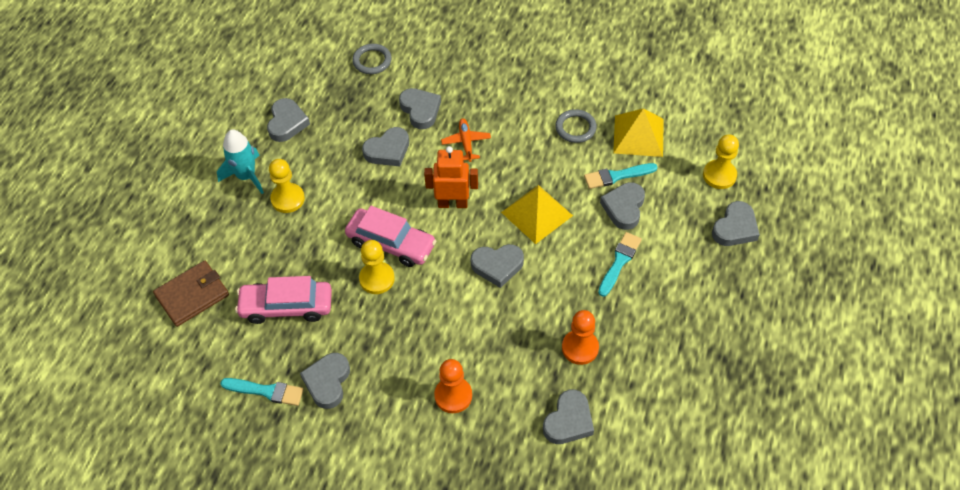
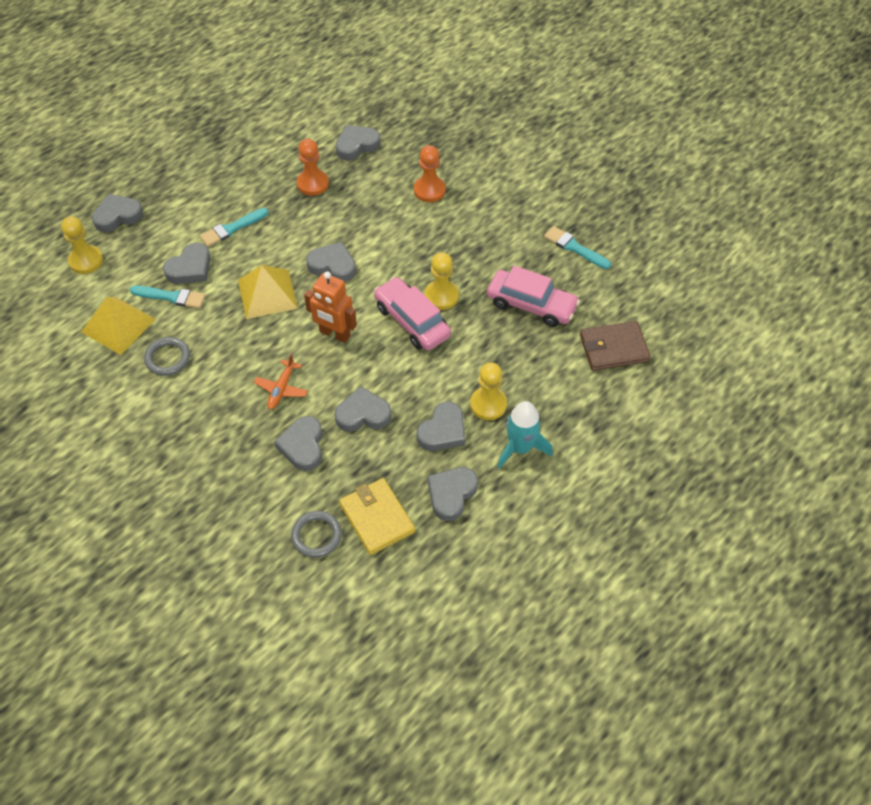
camera: 155 degrees left, 0 degrees up
grey heart [300,353,350,409] -> grey heart moved to [417,401,465,451]
none -> yellow wallet [339,478,415,555]

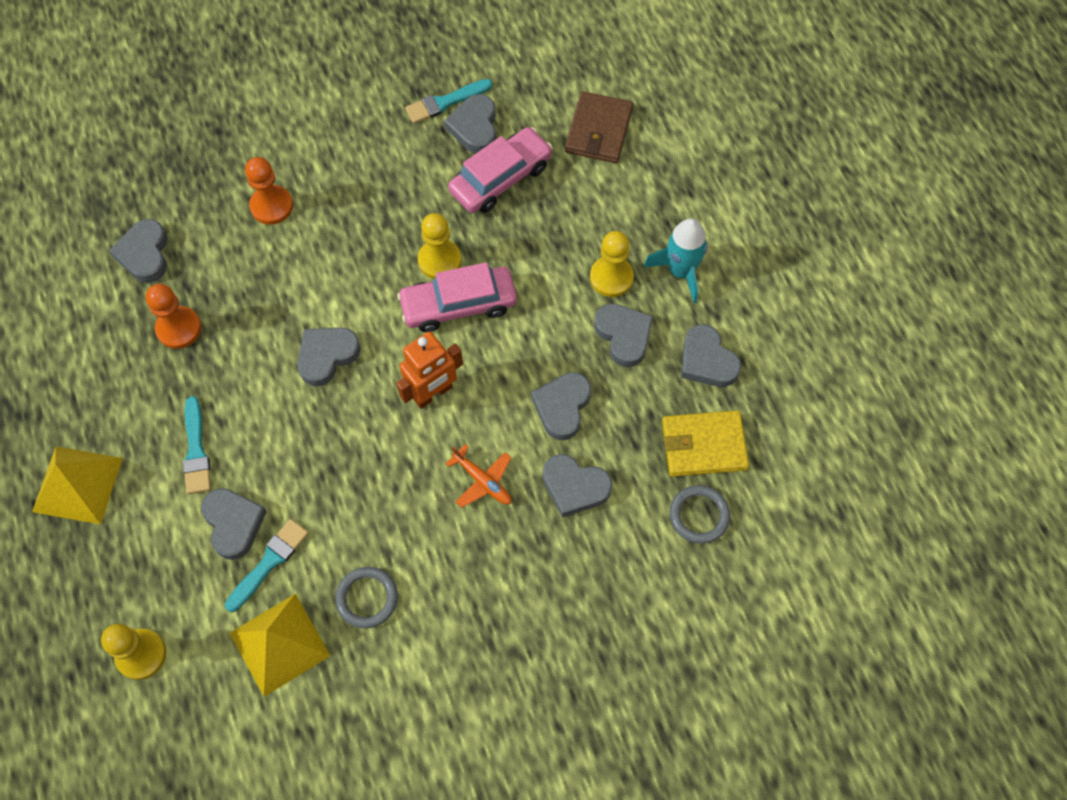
camera: 65 degrees left, 10 degrees up
grey heart [92,194,143,232] -> grey heart moved to [444,94,496,153]
yellow pyramid [238,265,298,319] -> yellow pyramid moved to [32,447,123,524]

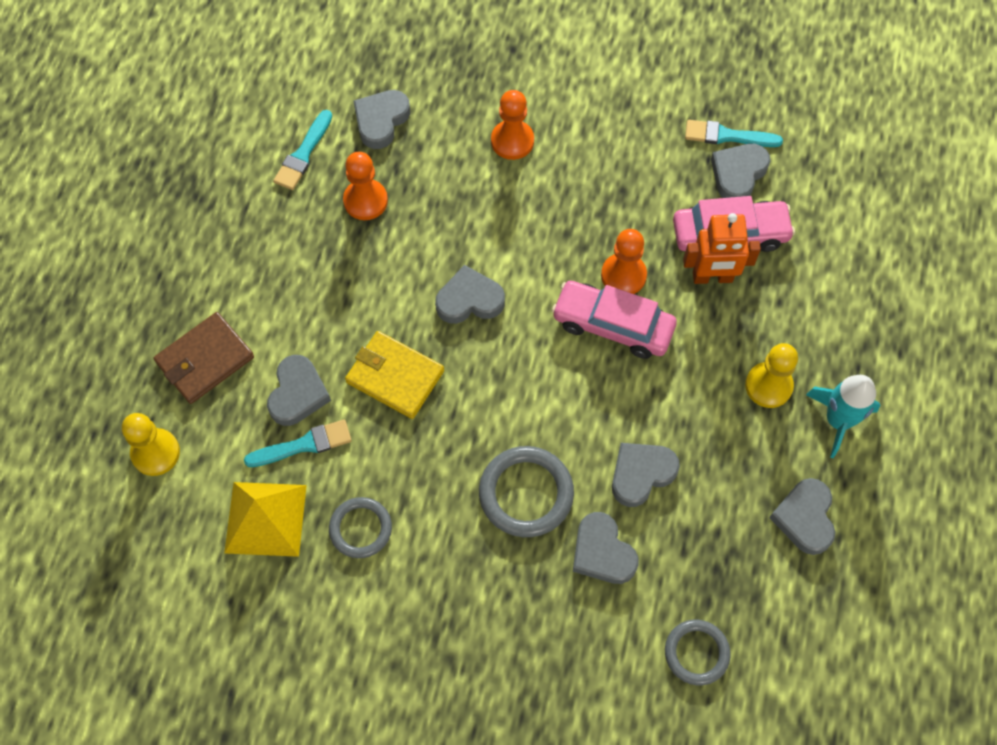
camera: 35 degrees right, 0 degrees up
yellow pyramid [32,447,123,524] -> none
turquoise brush [183,396,211,494] -> turquoise brush moved to [273,110,332,190]
orange robot [396,332,463,409] -> orange robot moved to [683,213,761,284]
yellow pawn [418,213,461,279] -> orange pawn [601,229,647,294]
orange plane [446,444,512,508] -> grey ring [479,446,574,537]
brown wallet [565,91,633,163] -> brown wallet moved to [154,312,254,404]
grey heart [594,303,653,367] -> none
yellow wallet [662,410,749,477] -> yellow wallet moved to [345,331,444,419]

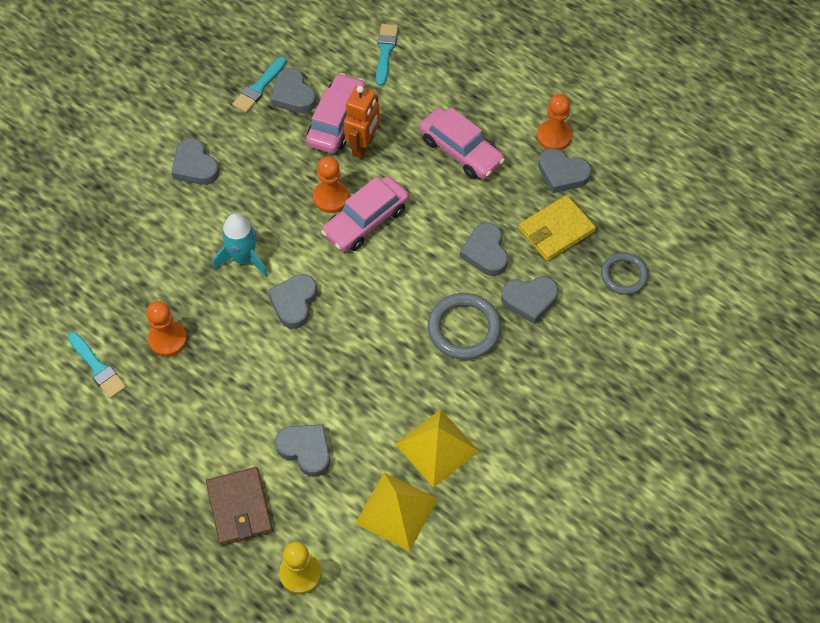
camera: 65 degrees left, 5 degrees down
turquoise brush [244,420,352,467] -> turquoise brush moved to [376,24,398,86]
grey ring [329,497,392,558] -> yellow pyramid [395,409,480,488]
yellow wallet [345,331,444,419] -> yellow wallet moved to [519,195,596,261]
grey heart [353,90,410,149] -> grey heart moved to [171,138,219,185]
orange pawn [491,90,534,160] -> orange pawn moved to [537,94,572,150]
yellow pawn [745,343,798,408] -> pink car [419,107,505,179]
turquoise rocket [806,375,880,458] -> turquoise rocket moved to [213,213,268,277]

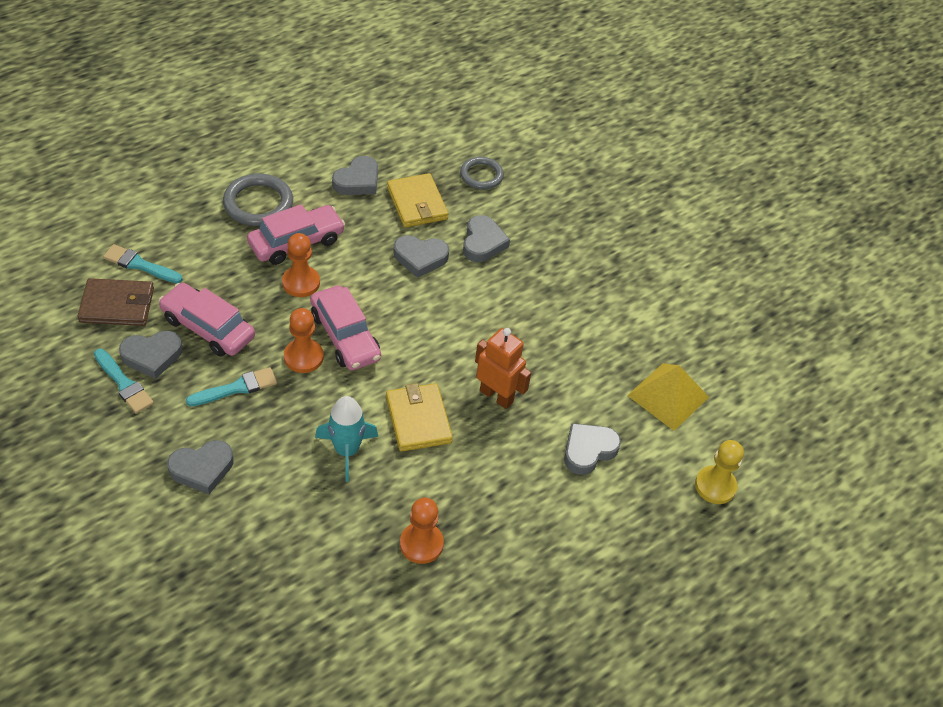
camera: 80 degrees left, 10 degrees down
turquoise brush [68,332,126,399] -> turquoise brush moved to [186,367,277,406]
brown wallet [206,467,273,546] -> brown wallet moved to [78,278,154,326]
grey heart [268,274,317,329] -> yellow wallet [386,383,453,451]
orange robot [344,86,380,159] -> orange robot moved to [475,328,531,409]
yellow pyramid [395,409,480,488] -> none
grey ring [428,293,501,360] -> grey ring moved to [223,174,293,226]
orange pawn [537,94,572,150] -> orange pawn moved to [282,233,320,297]

